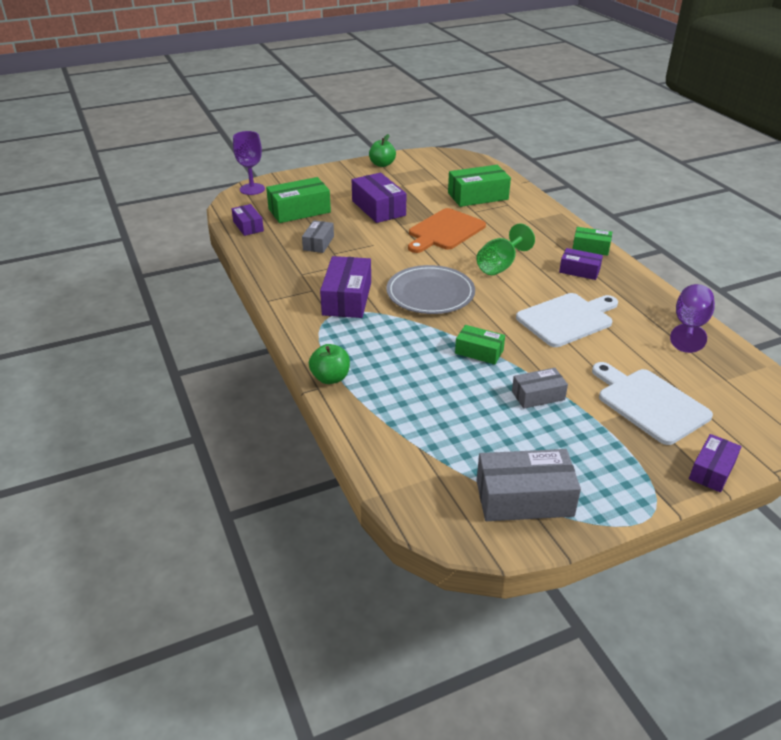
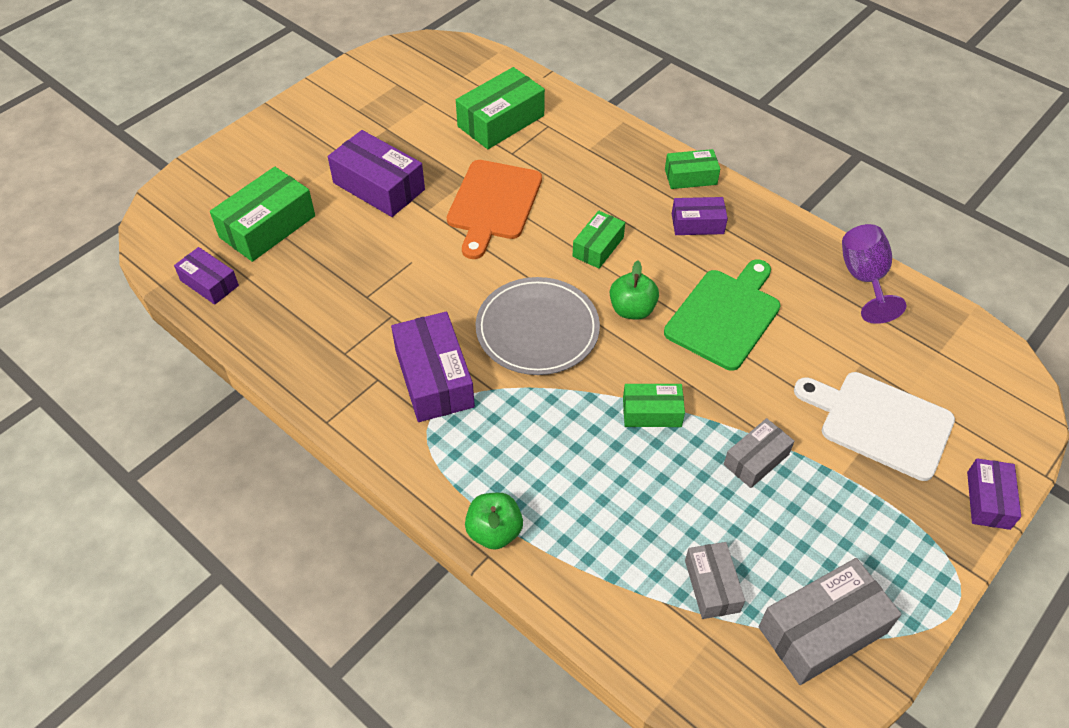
camera: 25 degrees left, 15 degrees up
purple goblet [233,131,265,195] -> none
grey box [302,220,334,253] -> grey box moved to [685,542,745,619]
green apple [369,134,396,167] -> green apple moved to [610,260,659,319]
green goblet [476,224,535,275] -> green box [572,211,625,269]
white cutting board [516,293,618,347] -> green cutting board [664,259,781,371]

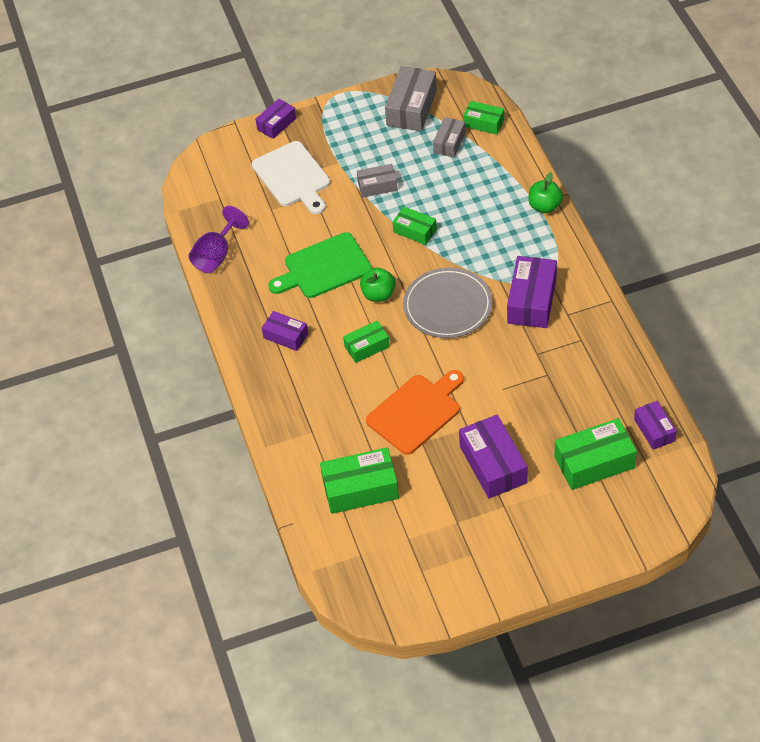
camera: 145 degrees left, 0 degrees up
green box [665,149,720,189] -> green box moved to [463,101,504,135]
grey box [759,558,902,685] -> grey box turned 75 degrees counterclockwise [385,66,437,131]

